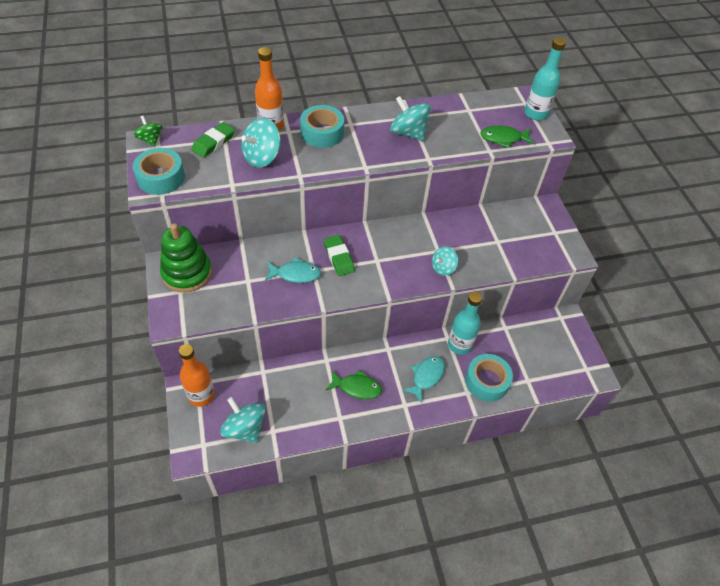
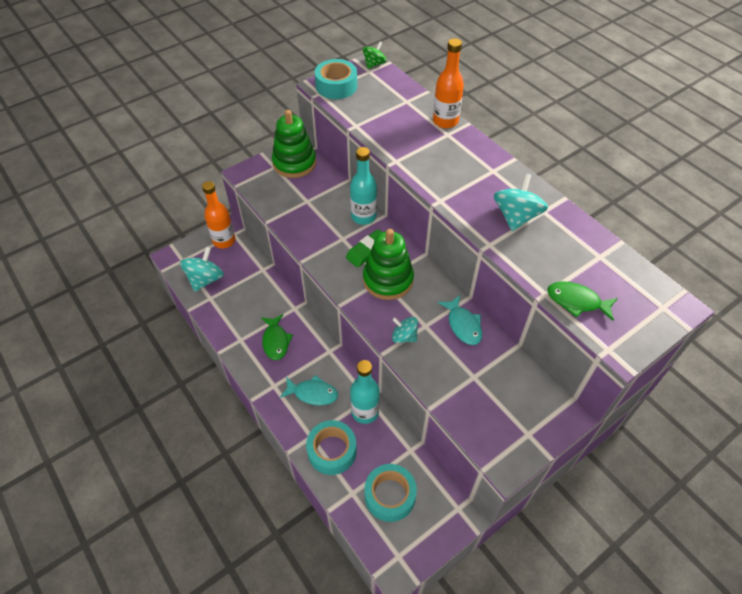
camera: 70 degrees right, 0 degrees up
green eraser [191,122,235,158] -> none
turquoise spinning top [241,118,281,168] -> none
turquoise fish [265,257,321,283] -> turquoise fish moved to [438,295,482,345]
turquoise tape [300,105,344,148] -> turquoise tape moved to [364,464,417,522]
green fish [480,126,534,148] -> green fish turned 45 degrees counterclockwise [547,281,618,321]
turquoise bottle [524,37,566,121] -> turquoise bottle moved to [350,147,377,225]
none -> green stacking toy [363,229,414,300]

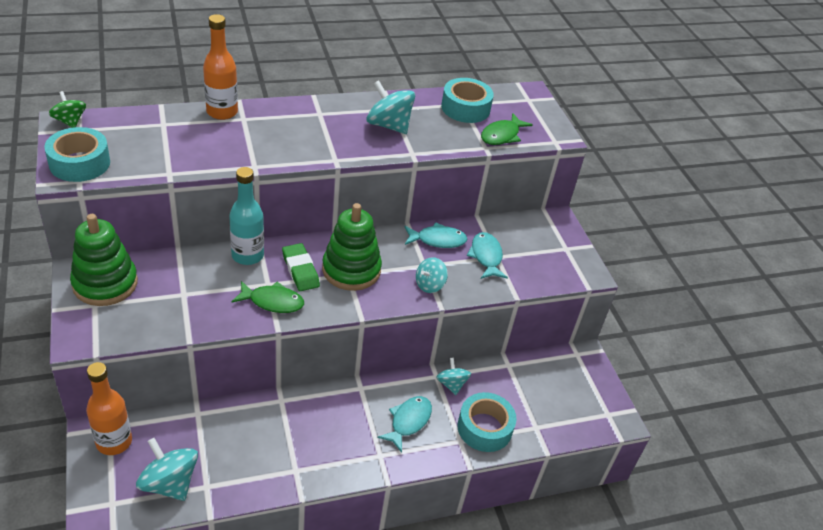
camera: 75 degrees left, 10 degrees down
green fish [261,314,293,360] -> green fish moved to [231,281,304,313]
turquoise bottle [350,360,380,424] -> turquoise spinning top [436,358,471,395]
turquoise tape [364,464,417,522] -> turquoise tape moved to [441,78,494,123]
none -> turquoise fish [467,232,508,279]

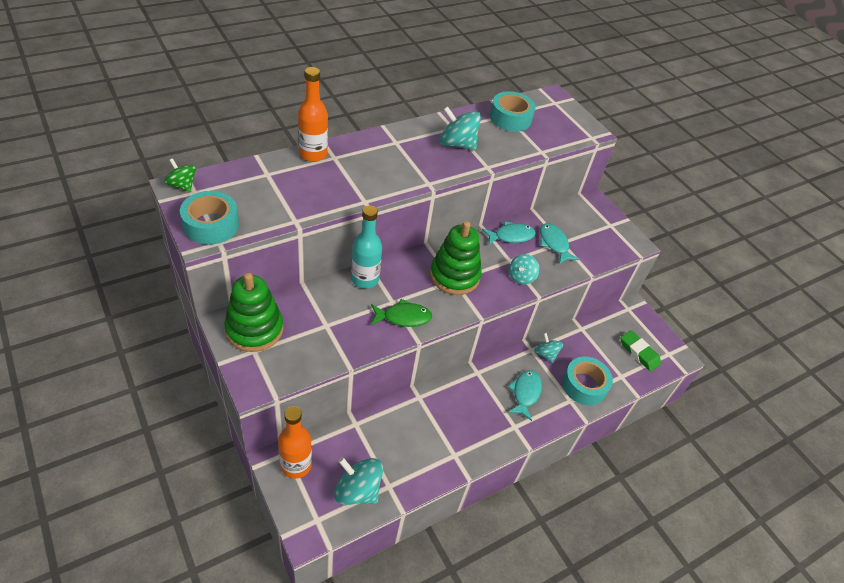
camera: 15 degrees left, 5 degrees up
green eraser [282,243,320,291] -> green eraser moved to [620,330,661,371]
green fish [481,113,533,145] -> none

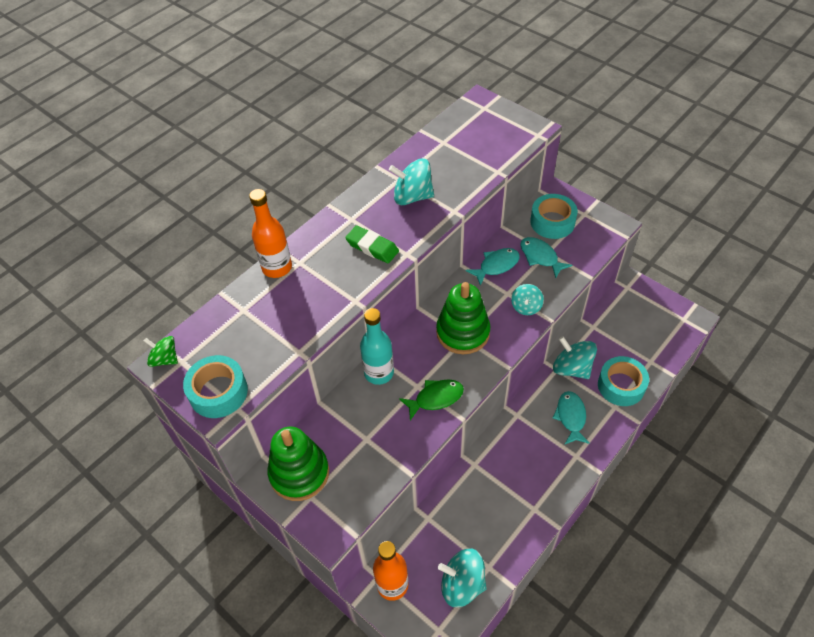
camera: 10 degrees left, 5 degrees up
turquoise tape [490,91,536,132] -> turquoise tape moved to [530,194,578,239]
turquoise spinning top [534,333,563,363] -> turquoise spinning top [553,336,597,379], size x1.62
green eraser [620,330,661,371] -> green eraser moved to [345,225,399,264]

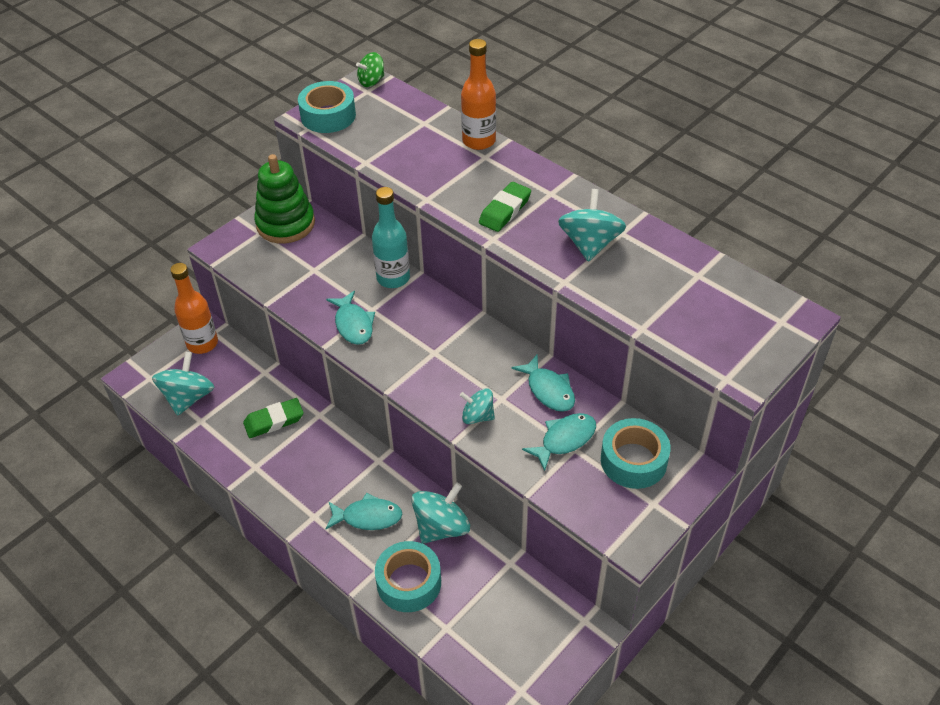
camera: 90 degrees right, 5 degrees down
green spinning top [144,336,178,367] -> green spinning top turned 150 degrees counterclockwise [356,52,384,87]
green fish [399,380,464,420] -> turquoise fish [326,291,375,345]
green stacking toy [436,282,490,354] -> none
none -> green eraser [243,398,304,438]

